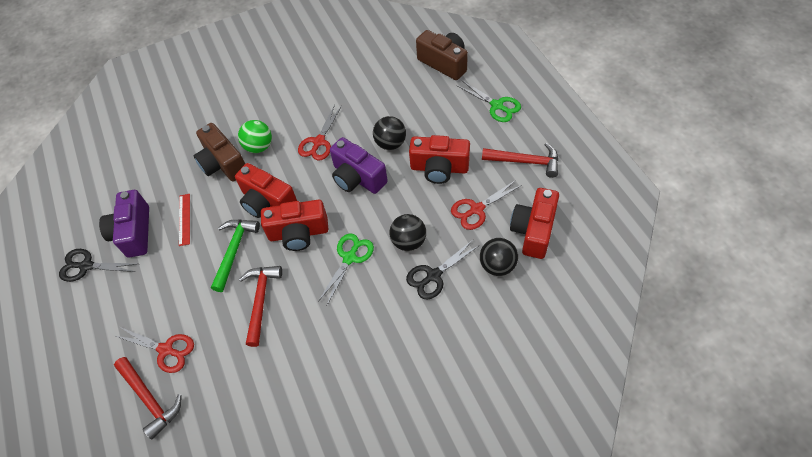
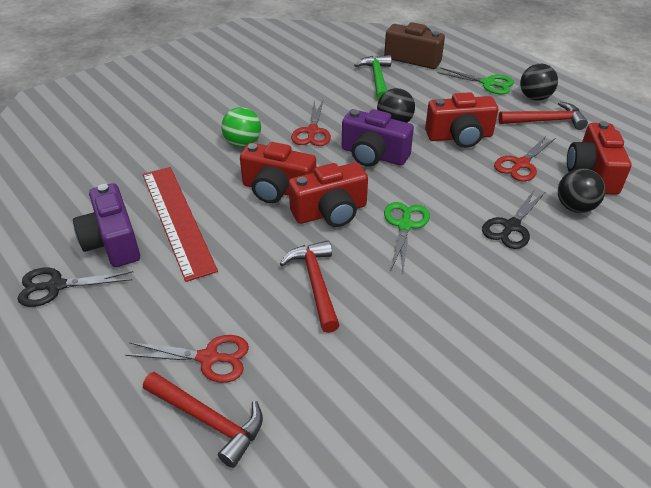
camera: 20 degrees left, 15 degrees down
red ruler [179,194,190,246] -> red ruler [143,167,218,282], size x2.20
brown camera [194,123,245,182] -> none
green hammer [211,220,260,292] -> green hammer moved to [354,55,392,101]
black ball [389,214,426,251] -> black ball moved to [520,64,558,101]

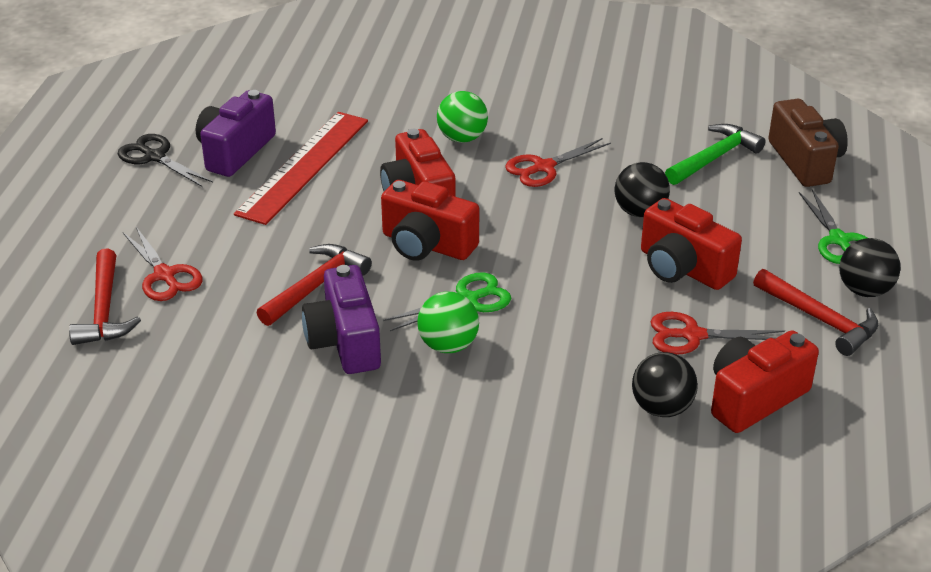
camera: 50 degrees right, 5 degrees down
purple camera [342,109,414,167] -> purple camera moved to [302,265,381,374]
black scissors [482,189,545,249] -> none
none -> green ball [417,292,479,353]

